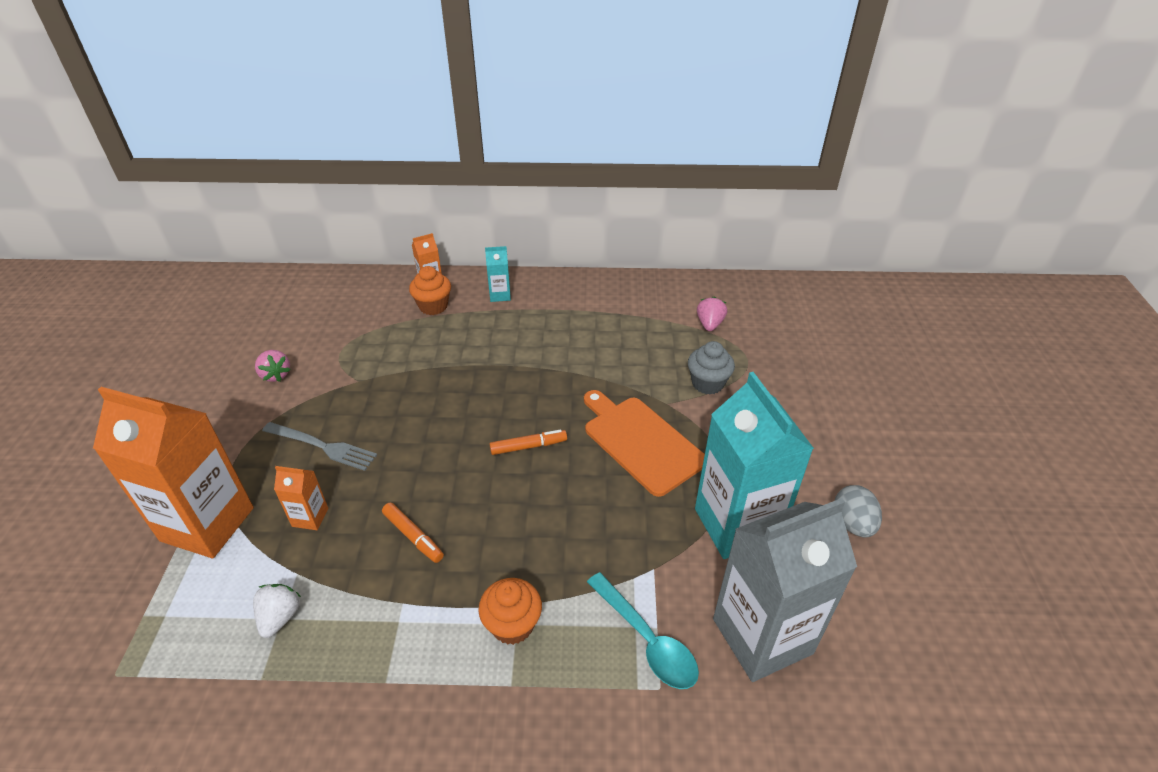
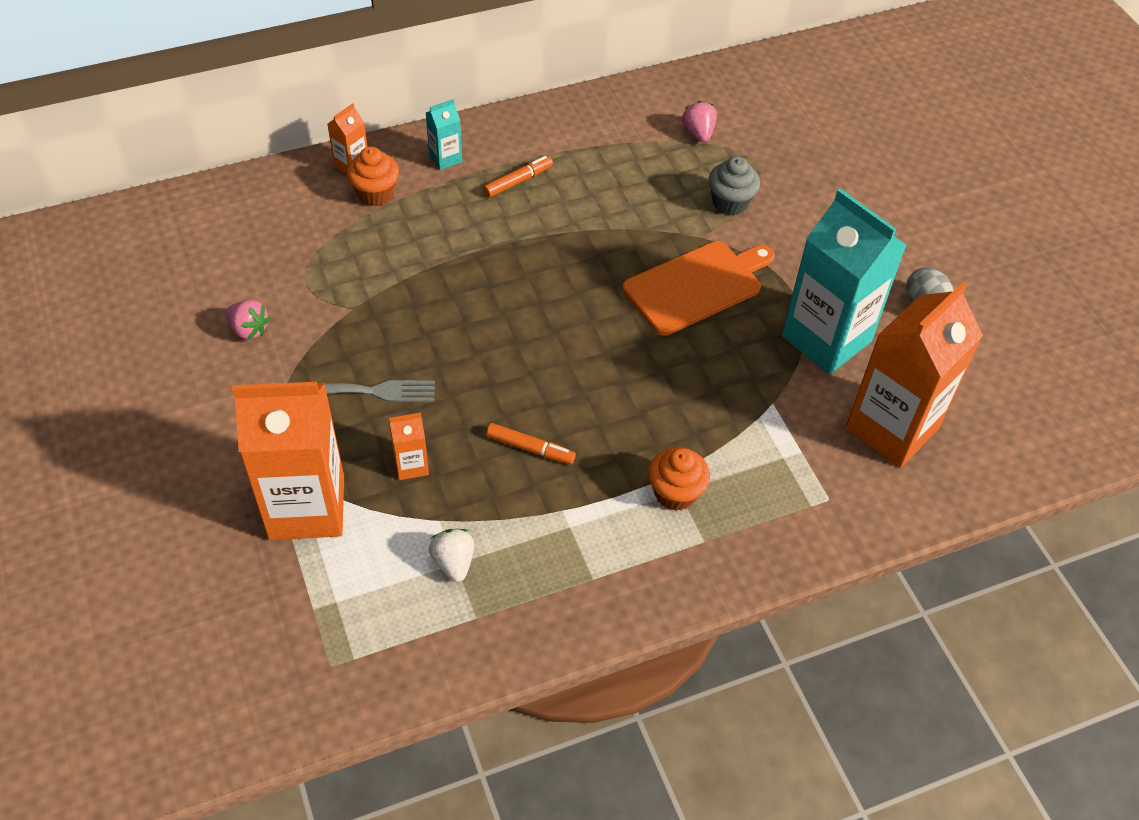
camera: 25 degrees left, 10 degrees up
orange marker [490,430,567,455] -> orange marker moved to [483,156,553,198]
orange cutting board [584,390,705,497] -> orange cutting board turned 120 degrees clockwise [623,241,775,336]
turquoise spoon [587,572,699,689] -> none
grey carton [713,498,857,682] -> orange carton [845,282,983,468]

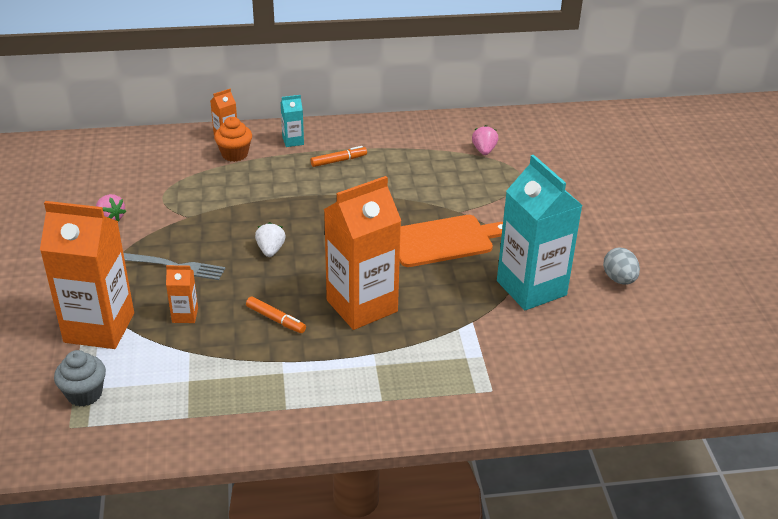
camera: 15 degrees right, 15 degrees down
white strawberry [429,529,474,582] -> white strawberry moved to [255,222,286,257]
orange cupcake [648,447,710,511] -> none
grey cupcake [708,156,760,216] -> grey cupcake moved to [54,350,106,407]
orange carton [845,282,983,468] -> orange carton moved to [324,176,401,330]

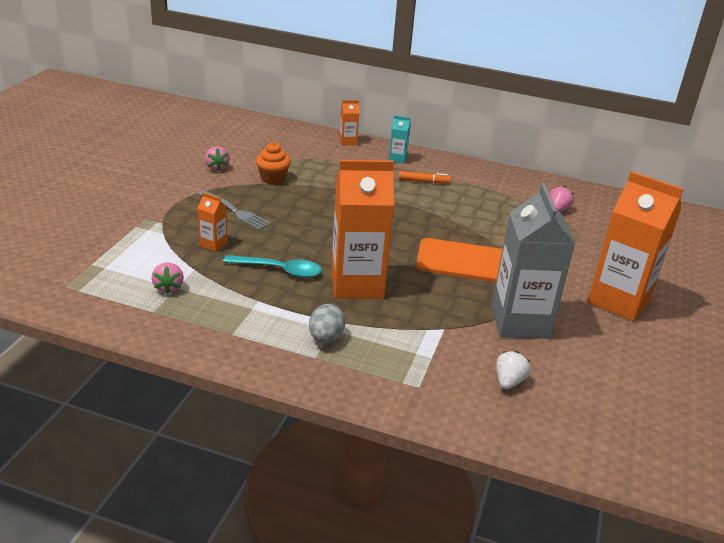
camera: 25 degrees right, 5 degrees down
orange carton [40,201,134,349] -> orange carton moved to [588,171,683,321]
grey cupcake [54,350,106,407] -> none
orange cupcake [214,117,252,162] -> orange cupcake moved to [256,142,291,185]
orange marker [246,296,306,333] -> turquoise spoon [223,255,321,278]
white strawberry [255,222,286,257] -> white strawberry moved to [496,351,530,389]
turquoise carton [497,155,583,310] -> grey carton [491,183,575,339]
grey egg [603,248,640,285] -> grey egg moved to [309,304,345,343]
none -> pink strawberry [151,262,184,294]

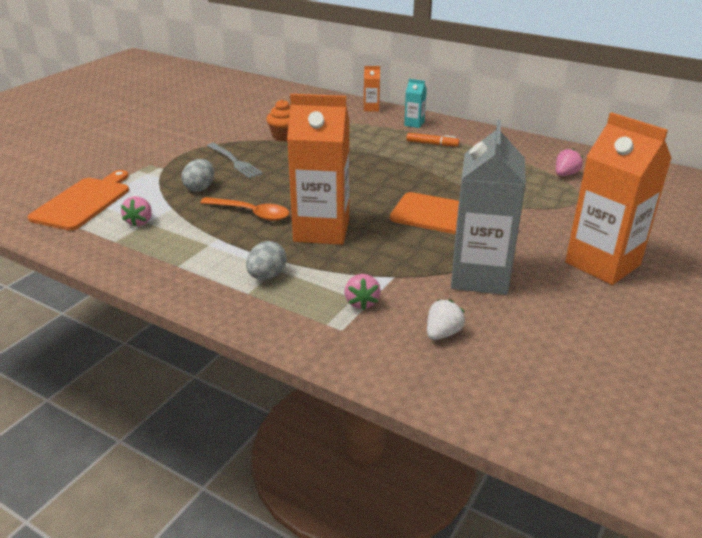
camera: 15 degrees right, 0 degrees up
orange carton [197,192,227,252] -> grey egg [182,159,214,192]
pink strawberry [205,146,230,171] -> pink strawberry moved to [345,274,381,311]
turquoise spoon [223,255,321,278] -> orange spoon [200,197,289,221]
none -> orange cutting board [28,170,129,231]

